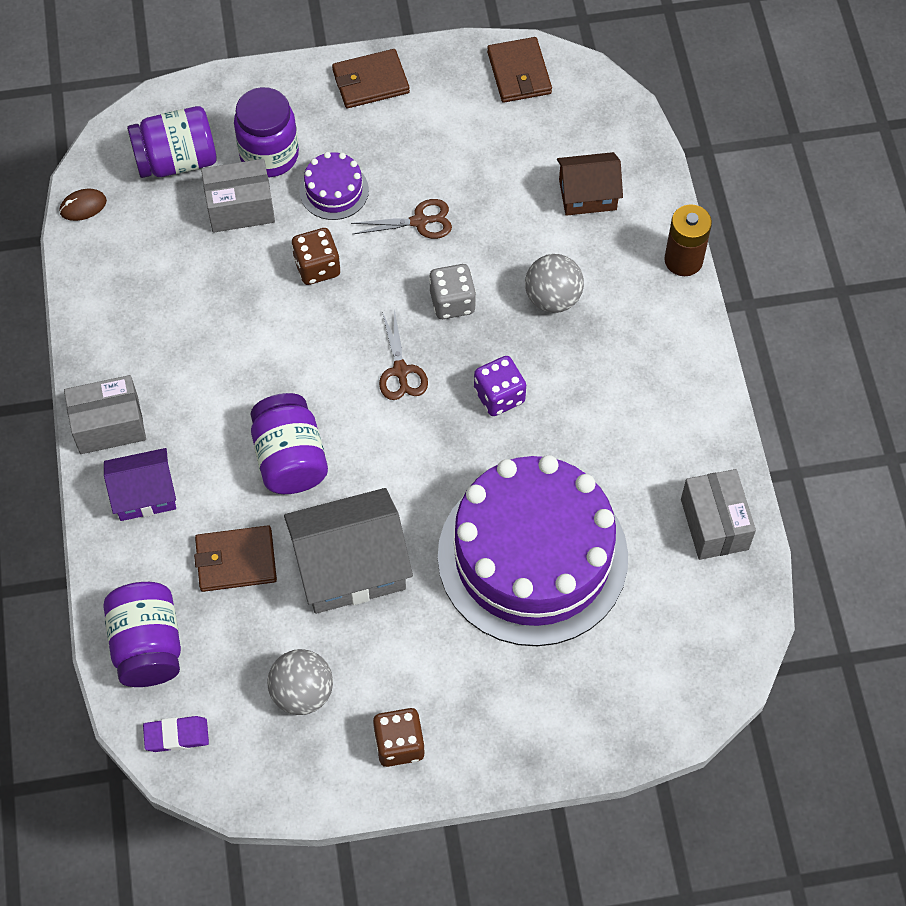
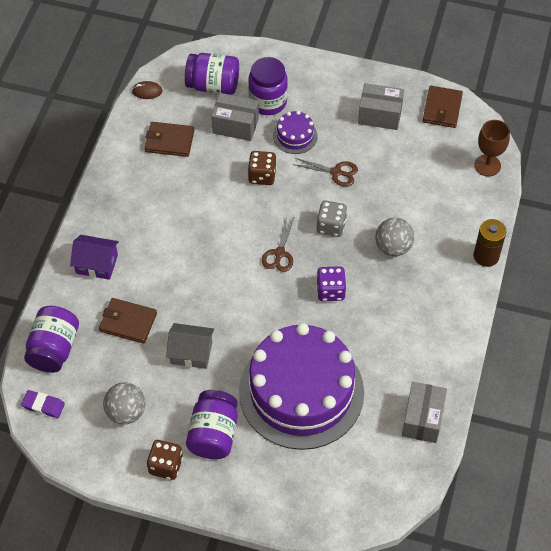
camera: 25 degrees right, 5 degrees down
grey box [64,375,146,454] -> grey box moved to [358,83,404,130]
purple jar [250,393,328,494] -> purple jar moved to [186,390,238,459]
grey house [284,488,413,614] -> grey house [166,323,214,369], size x0.61
brown wallet [332,49,410,108] -> brown wallet moved to [145,122,194,157]
brown house [557,152,623,216] -> none
none -> brown goblet [474,120,510,176]

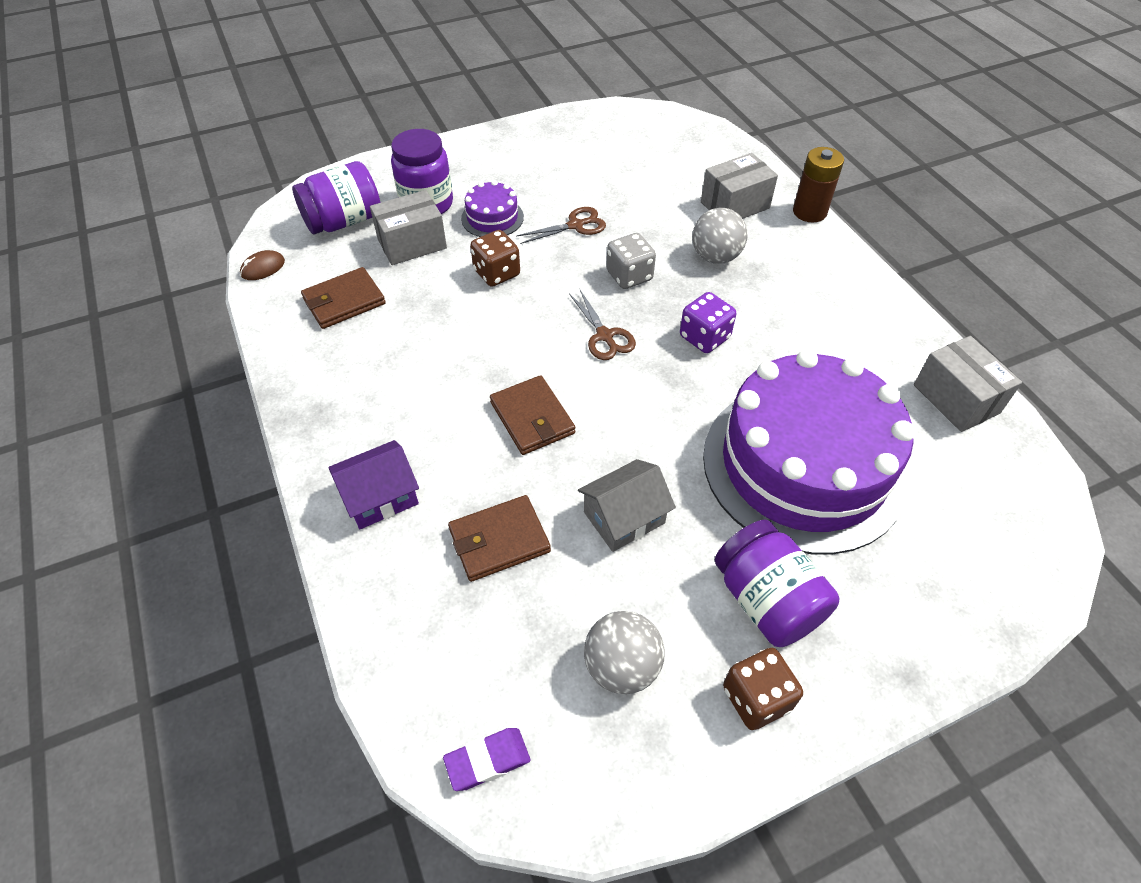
camera: 40 degrees left, 5 degrees down
purple jar [24,306,79,373] -> none
grey box [358,83,404,130] -> grey box moved to [701,153,778,219]
brown wallet [423,86,463,128] -> brown wallet moved to [490,375,575,455]
brown goblet [474,120,510,176] -> none

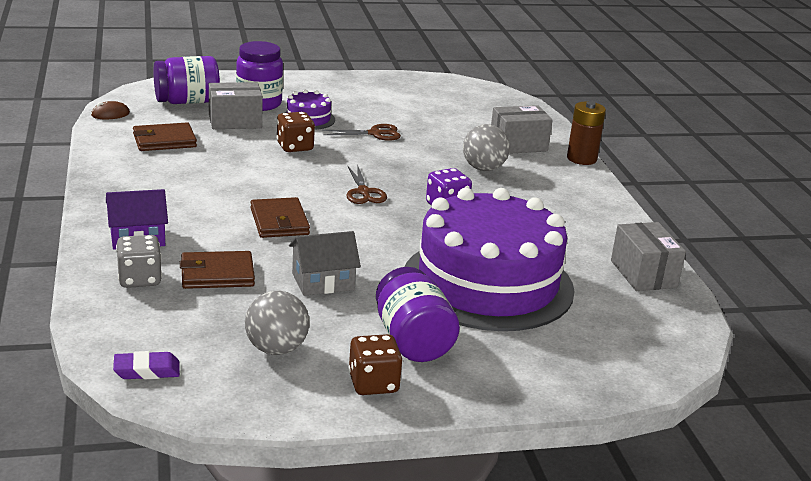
camera: 10 degrees right, 25 degrees down
grey dice [606,233,656,289] -> grey dice moved to [116,235,162,288]

